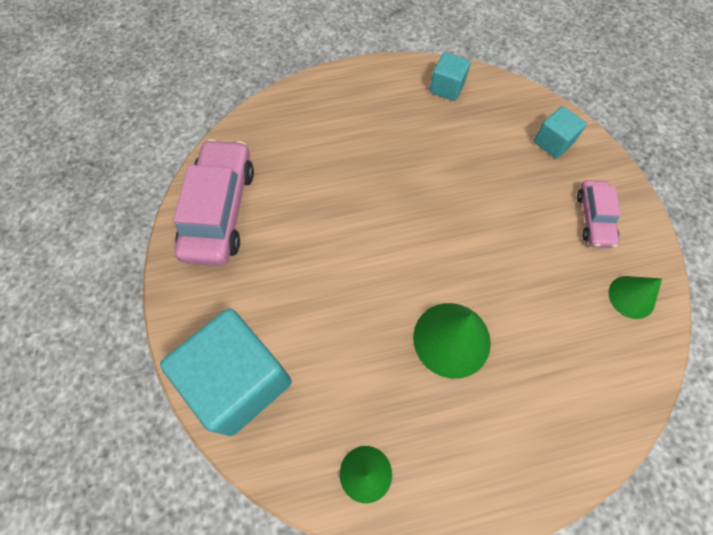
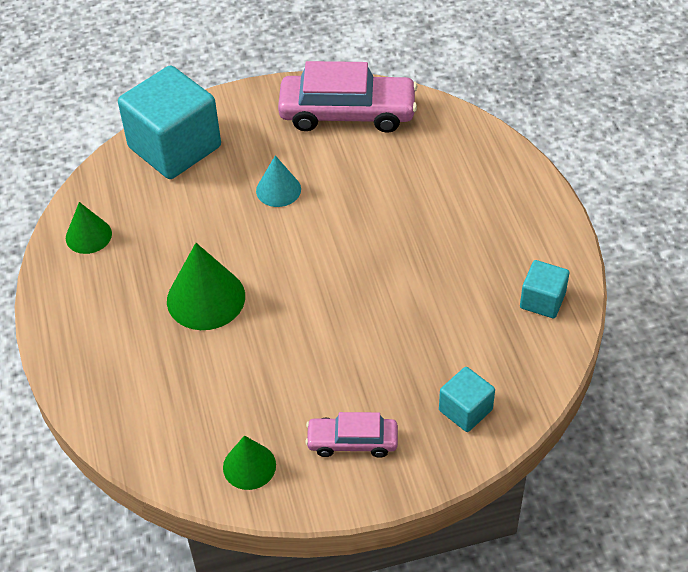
camera: 90 degrees right, 15 degrees down
none -> turquoise cone [256,155,301,207]

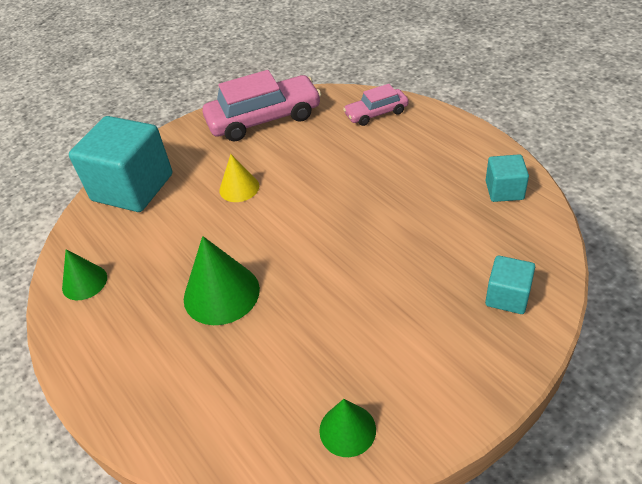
camera: 20 degrees left, 5 degrees down
turquoise cone [256,155,301,207] -> yellow cone [219,154,259,202]
pink car [305,412,398,458] -> pink car moved to [343,84,409,126]

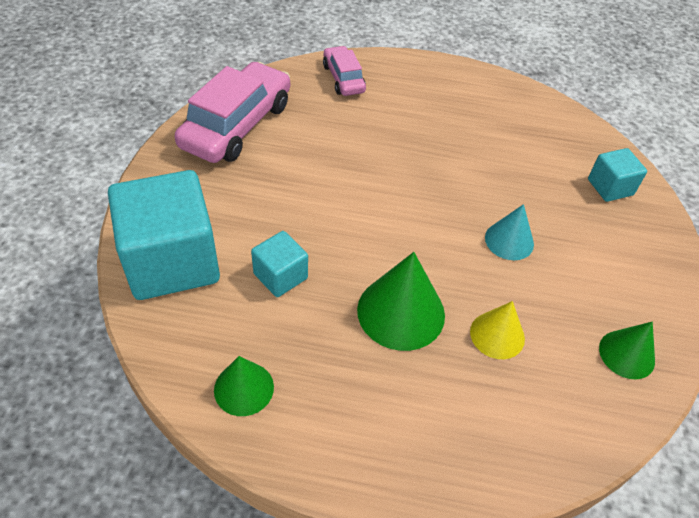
camera: 50 degrees left, 5 degrees up
yellow cone [219,154,259,202] -> yellow cone moved to [470,301,525,359]
pink car [343,84,409,126] -> pink car turned 135 degrees clockwise [323,46,366,96]
turquoise cube [486,154,529,202] -> turquoise cube moved to [251,231,308,297]
none -> turquoise cone [485,204,534,260]

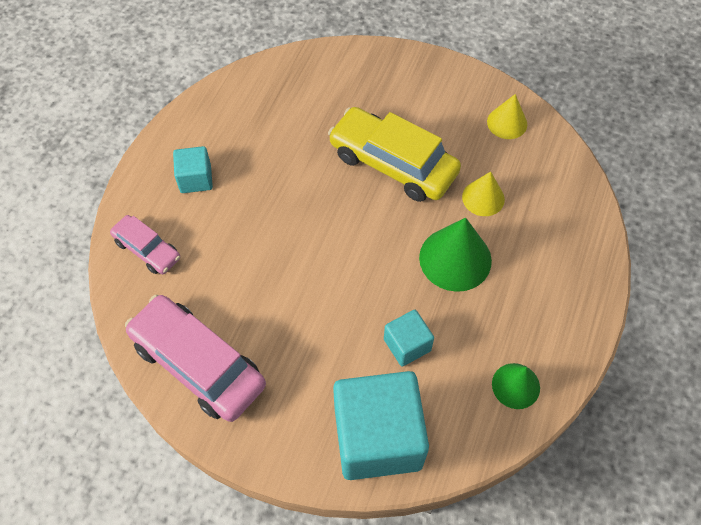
camera: 75 degrees left, 10 degrees up
pink car [323,46,366,96] -> pink car turned 135 degrees counterclockwise [110,215,180,274]
turquoise cone [485,204,534,260] -> yellow car [328,107,461,202]
turquoise cube [588,148,647,202] -> turquoise cube moved to [173,146,213,193]
green cone [599,322,655,379] -> yellow cone [487,94,527,139]

